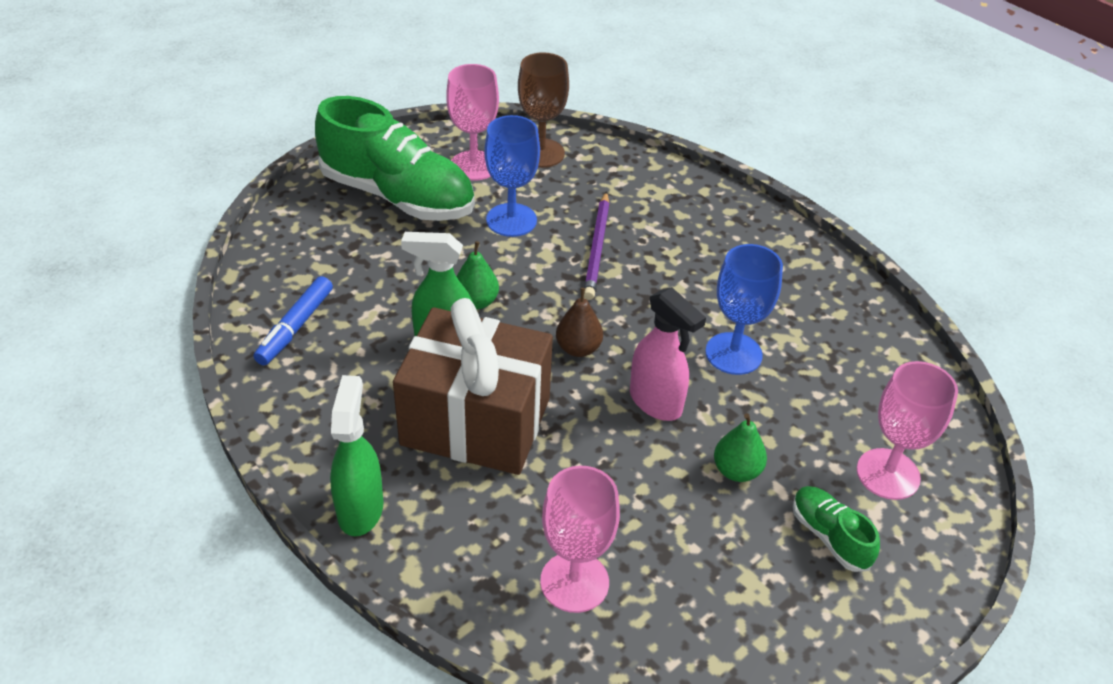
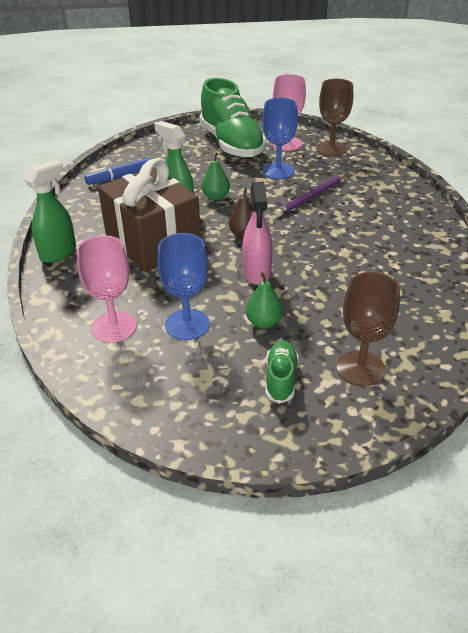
camera: 40 degrees right, 5 degrees down
blue goblet [705,244,783,375] -> blue goblet moved to [157,233,210,340]
pink goblet [857,361,958,500] -> brown goblet [336,272,400,387]

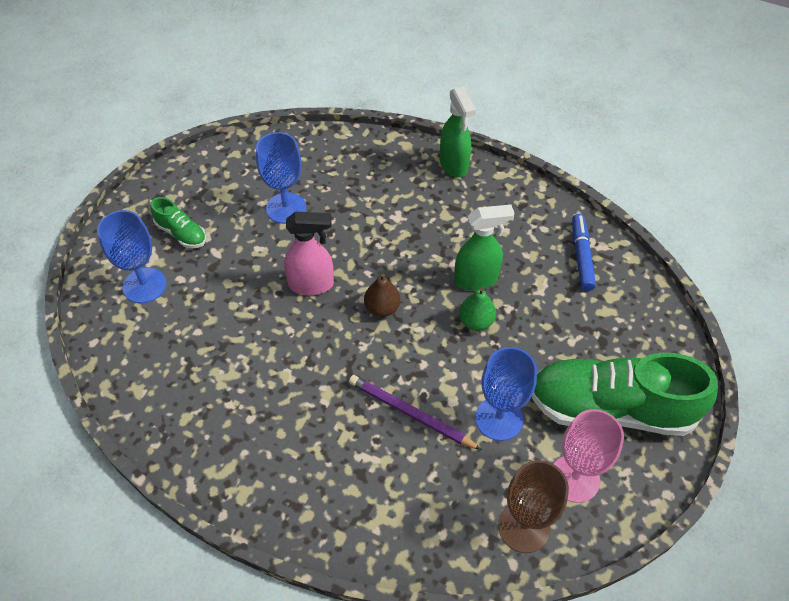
camera: 120 degrees right, 15 degrees up
pink goblet [77,235,137,343] -> none
brown gift [98,158,201,272] -> none
pink spray bottle [242,181,272,285] -> pink spray bottle turned 150 degrees clockwise [284,212,334,295]
green pear [246,272,283,329] -> none
purple pencil [274,174,347,217] -> purple pencil turned 45 degrees counterclockwise [349,375,482,450]
brown goblet [336,272,400,387] -> blue goblet [97,210,167,303]

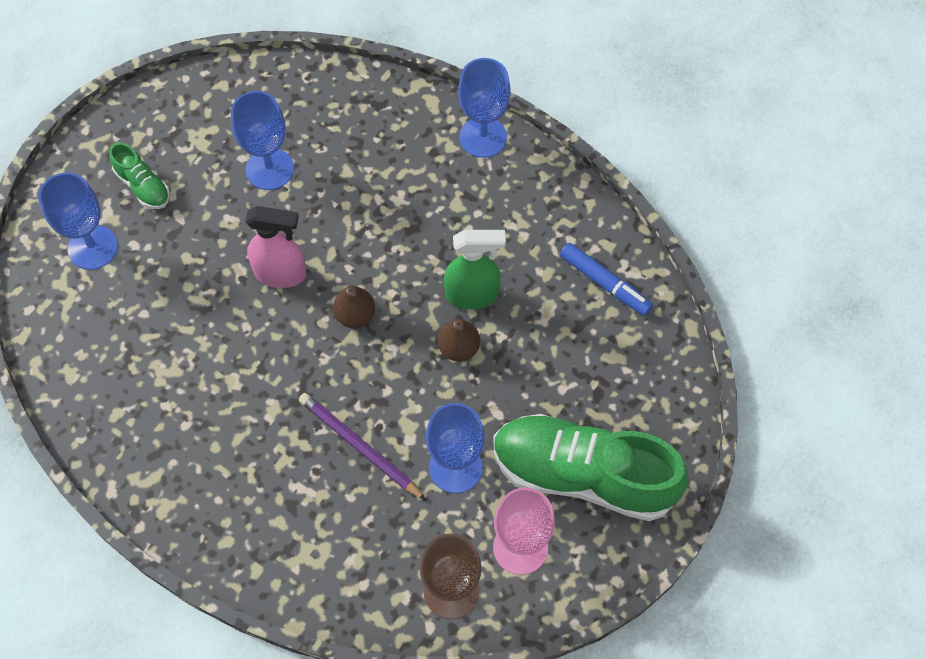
camera: 10 degrees right, 10 degrees up
green spray bottle [440,87,476,178] -> blue goblet [458,58,510,158]
green pear [459,288,496,331] -> brown pear [438,319,480,361]
blue marker [572,214,596,291] -> blue marker turned 120 degrees clockwise [560,243,653,316]

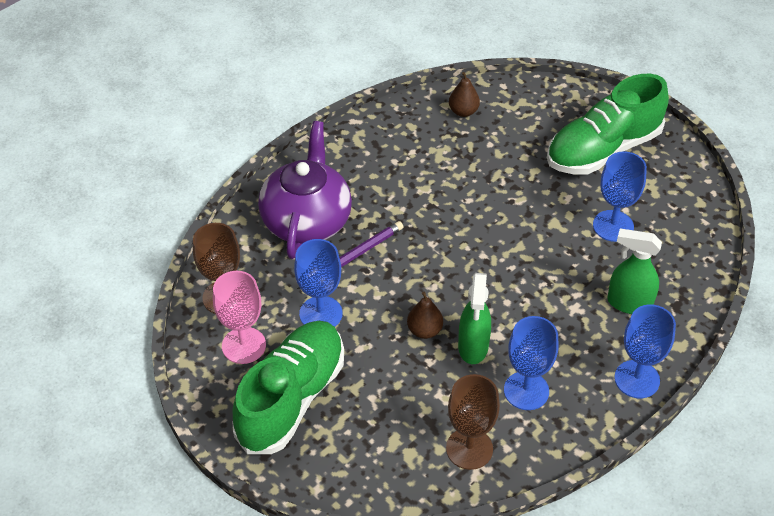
camera: 100 degrees right, 15 degrees down
blue goblet [38,172,118,270] -> blue goblet moved to [504,316,558,410]
green shoe [109,142,170,209] -> green shoe [547,74,669,175], size x2.23
pink spray bottle [245,206,306,288] -> none
brown pear [333,285,375,328] -> brown pear moved to [449,72,480,117]
blue marker [560,243,653,316] -> brown goblet [446,374,500,470]
none -> purple teapot [258,121,352,259]
none -> green spray bottle [608,229,662,314]

